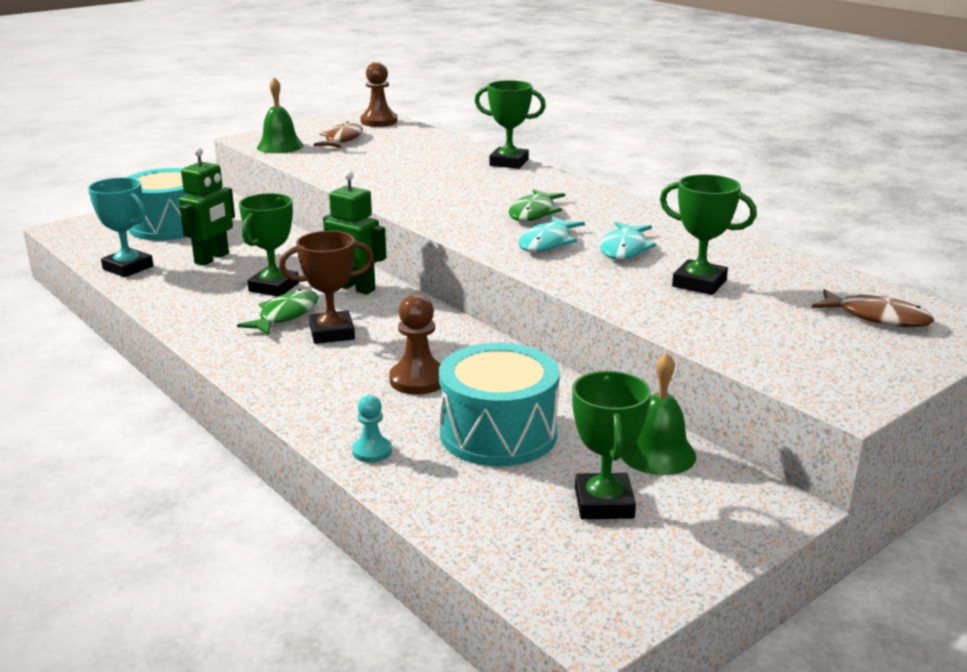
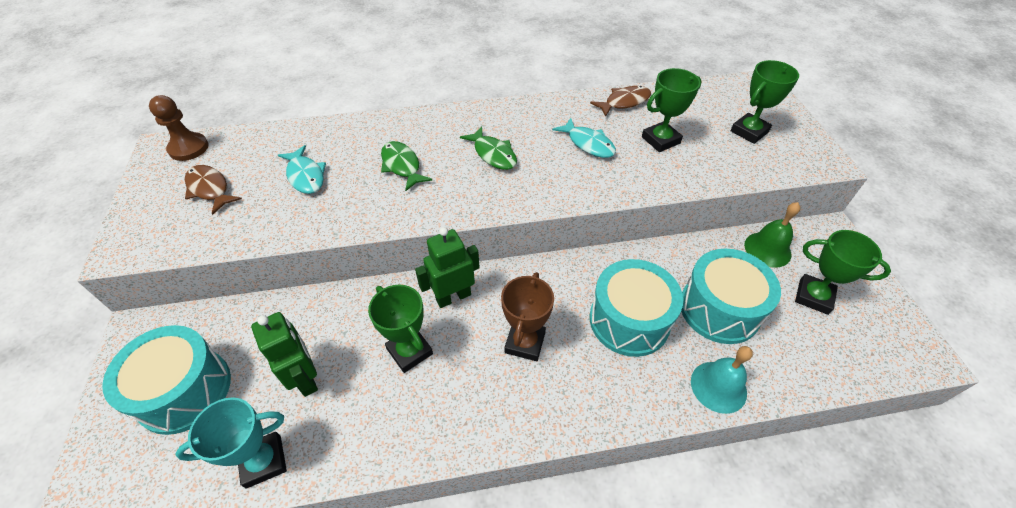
camera: 60 degrees left, 25 degrees up
green fish [237,289,318,335] -> green fish moved to [381,141,432,192]
green bell [257,77,304,153] -> none
turquoise pawn [352,395,392,463] -> turquoise bell [691,346,753,414]
brown pawn [389,294,441,395] -> turquoise drum [589,259,683,357]
green trophy [475,80,546,169] -> green trophy moved to [731,60,799,144]
turquoise fish [518,216,585,252] -> turquoise fish moved to [278,145,326,194]
brown fish [812,289,934,327] -> brown fish moved to [590,86,651,117]

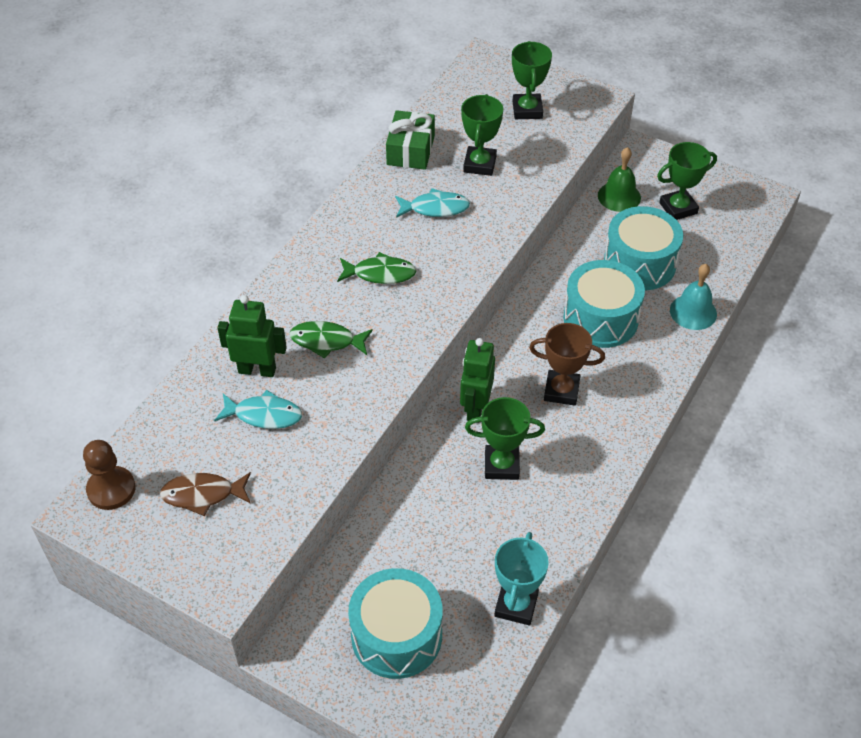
camera: 50 degrees left, 0 degrees up
green robot [251,312,318,397] -> green robot moved to [217,295,287,377]
brown trophy [501,272,554,361] -> brown trophy turned 45 degrees counterclockwise [529,323,605,406]
brown fish [590,86,651,117] -> green gift [386,110,435,170]

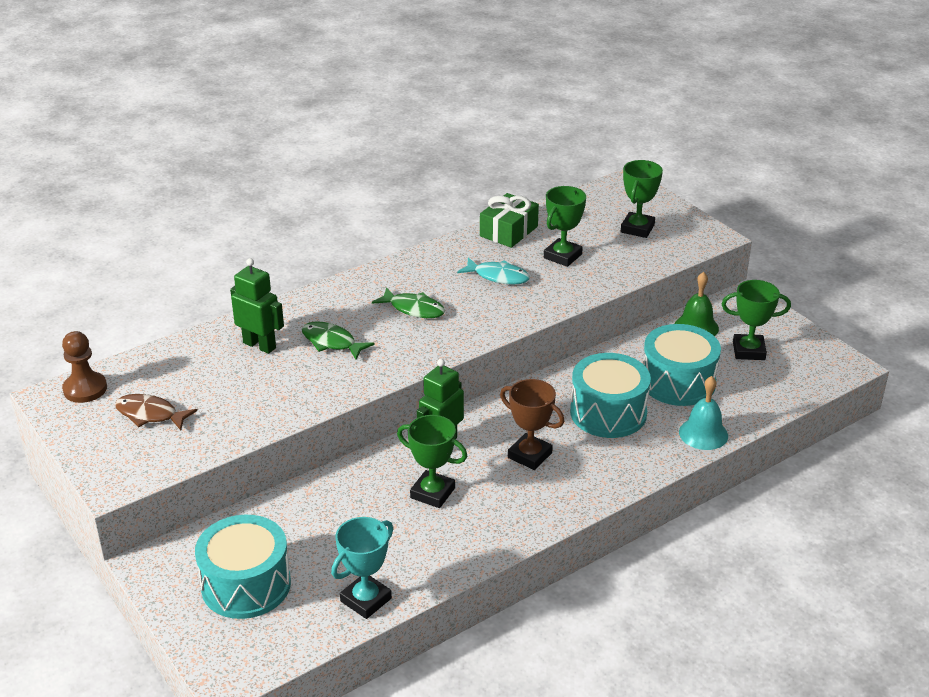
camera: 25 degrees right, 15 degrees down
turquoise fish [214,390,302,429] -> none

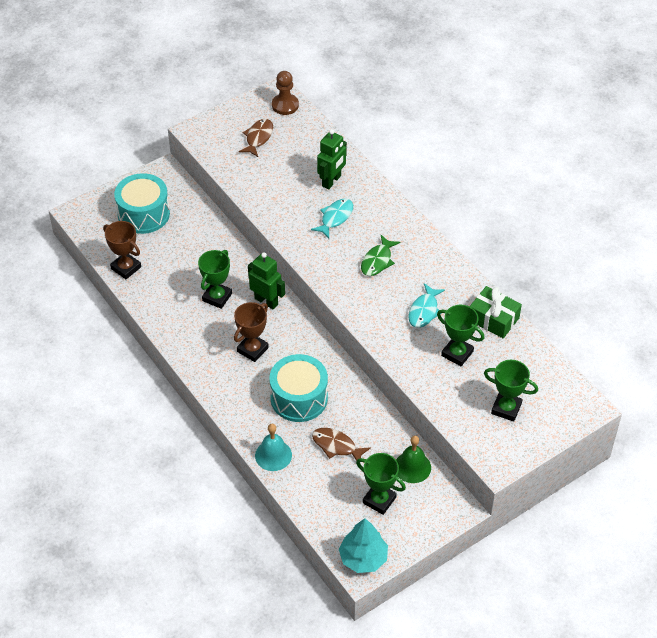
camera: 90 degrees right, 15 degrees up
green fish [302,321,375,359] -> turquoise fish [311,198,353,238]
turquoise trophy [331,517,393,619] -> brown trophy [103,221,141,279]
turquoise drum [643,324,721,406] -> brown fish [312,428,371,461]
green trophy [722,280,791,360] -> green trophy turned 60 degrees counterclockwise [356,453,406,515]
none -> turquoise tree [339,518,388,573]

